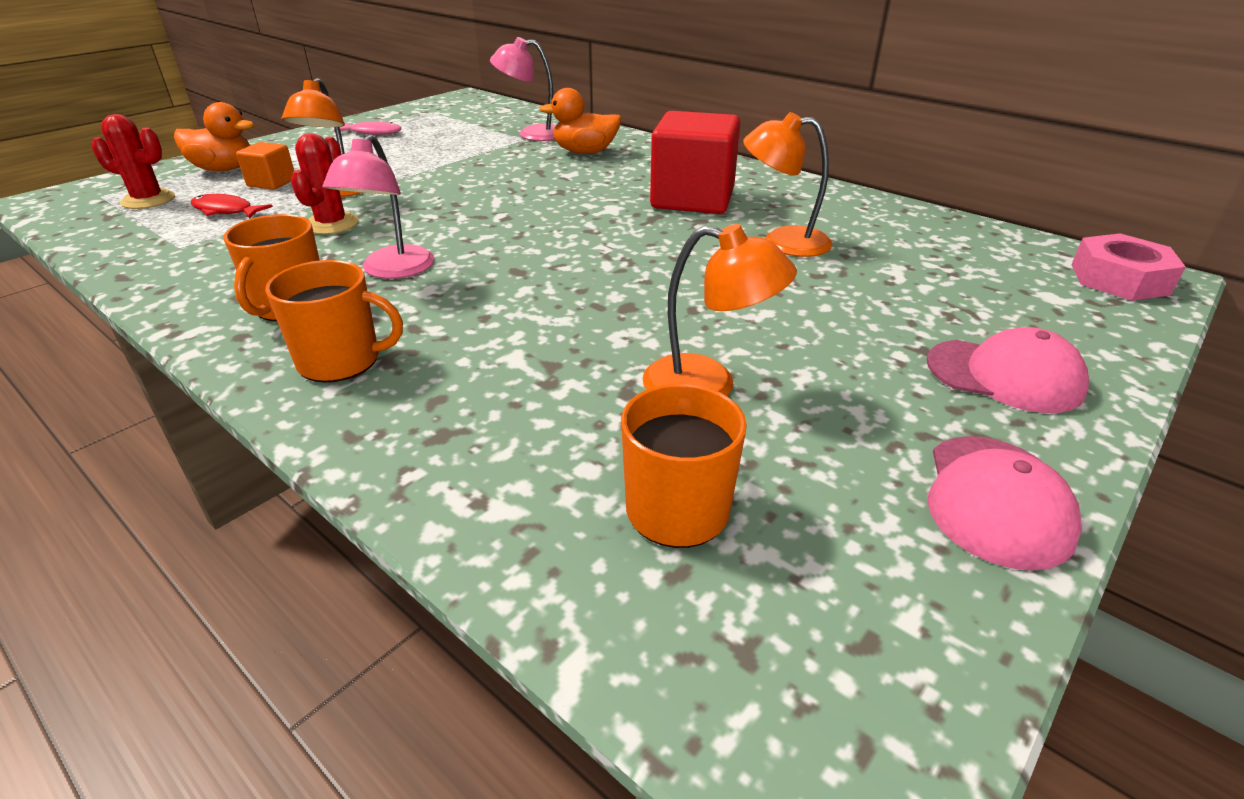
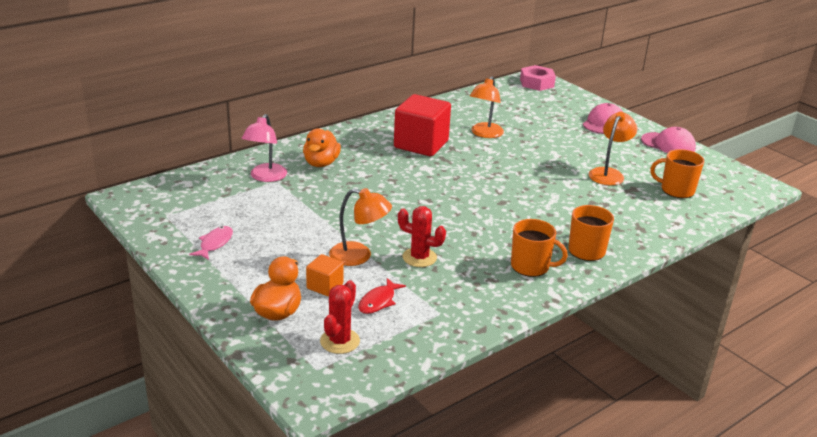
camera: 80 degrees left, 5 degrees down
pink lamp [322,134,434,279] -> none

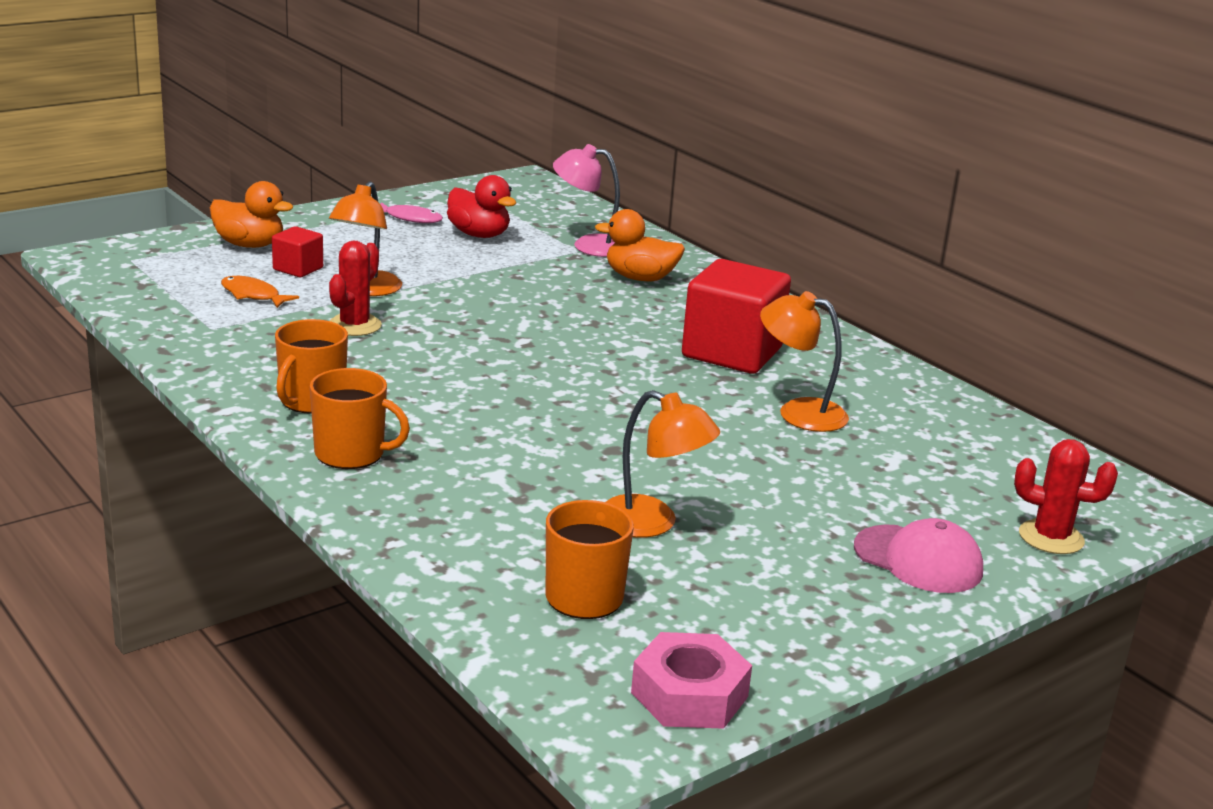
camera: 90 degrees right, 5 degrees down
orange cube [306,254,343,296] -> red cube [272,226,323,277]
red cactus [320,280,360,354] -> red cactus moved to [1014,439,1118,554]
red fish [358,278,406,314] -> orange fish [221,276,299,308]
pink nut [520,65,556,91] -> pink nut moved to [631,632,752,729]
pink cap [641,127,696,153] -> none
none -> red duck [447,175,516,238]

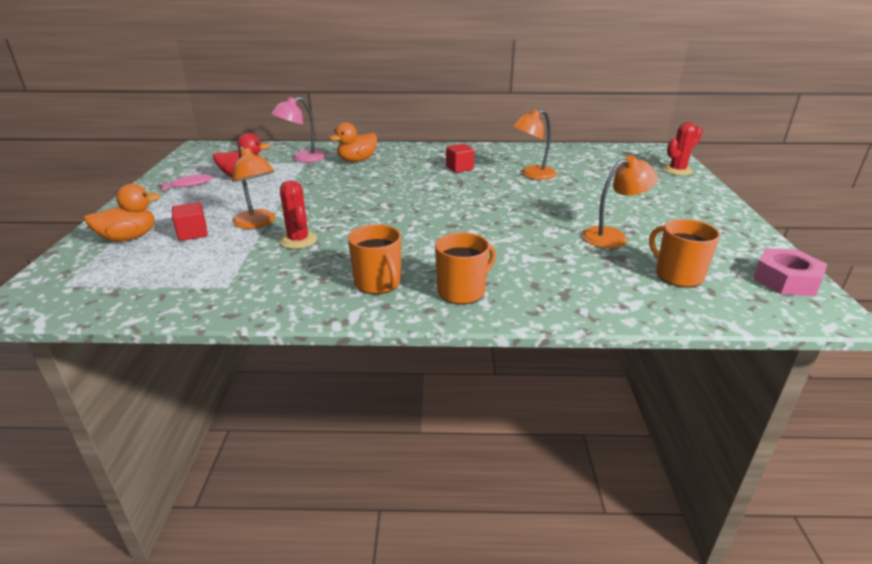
camera: 50 degrees left, 5 degrees up
orange fish [221,276,299,308] -> none
red cube [682,259,791,374] -> red cube [446,144,474,173], size x0.49
pink cap [854,518,983,593] -> none

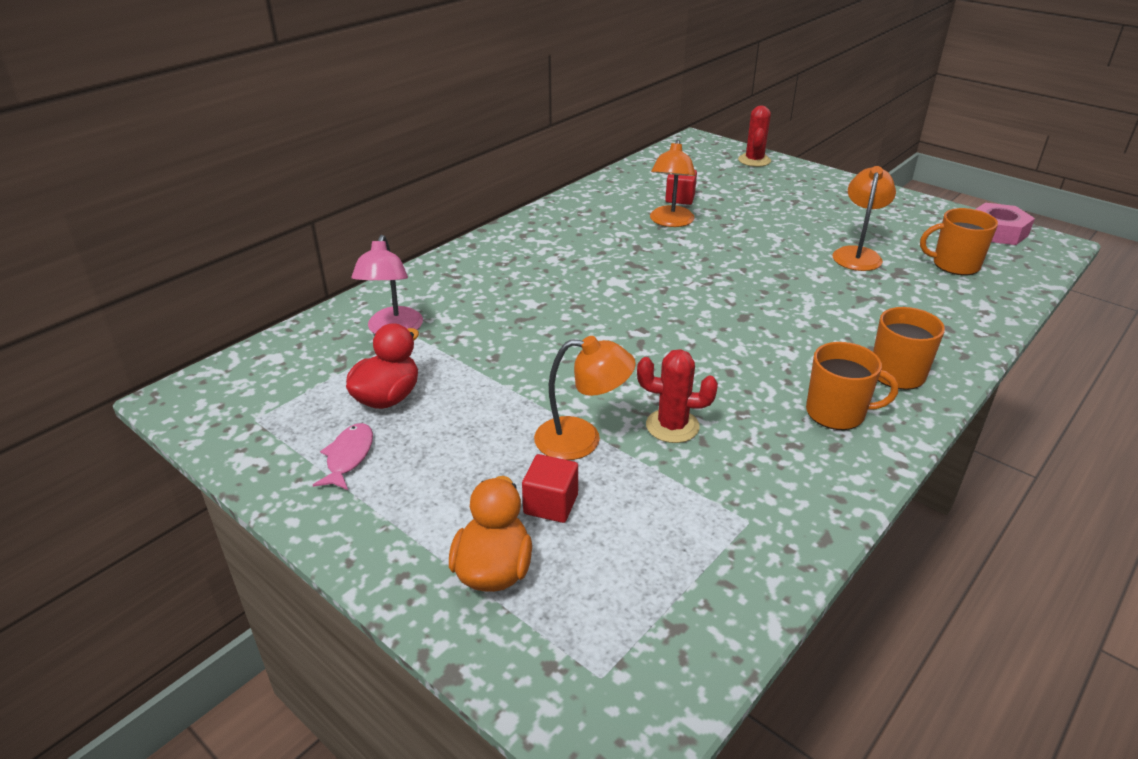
camera: 50 degrees left, 5 degrees up
orange duck [329,122,377,162] -> none
red cube [446,144,474,173] -> red cube moved to [665,170,697,205]

